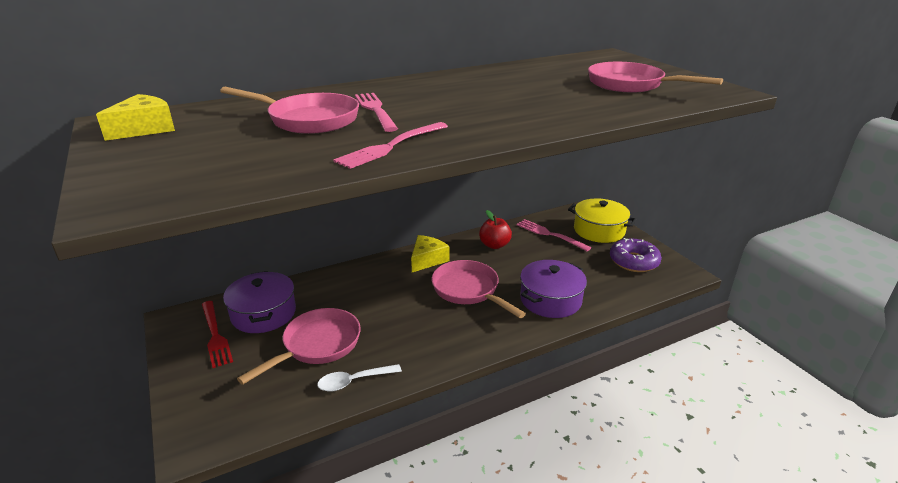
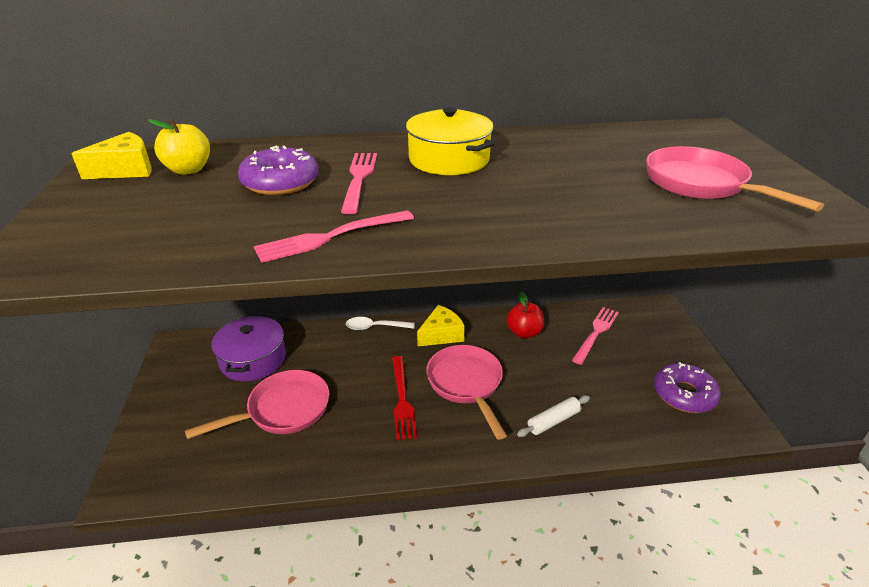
camera: 20 degrees right, 5 degrees up
red fork [202,301,233,368] -> red fork moved to [392,356,418,440]
pink pan [220,87,359,134] -> purple donut [238,145,319,195]
white spoon [317,364,402,391] -> white spoon moved to [346,317,415,330]
pink fork [517,219,591,251] -> pink fork turned 60 degrees clockwise [572,307,619,365]
purple pot [520,260,587,318] -> white rolling pin [517,395,590,437]
yellow pot [568,199,637,243] -> yellow pot moved to [406,107,495,175]
none -> yellow apple [148,118,210,175]

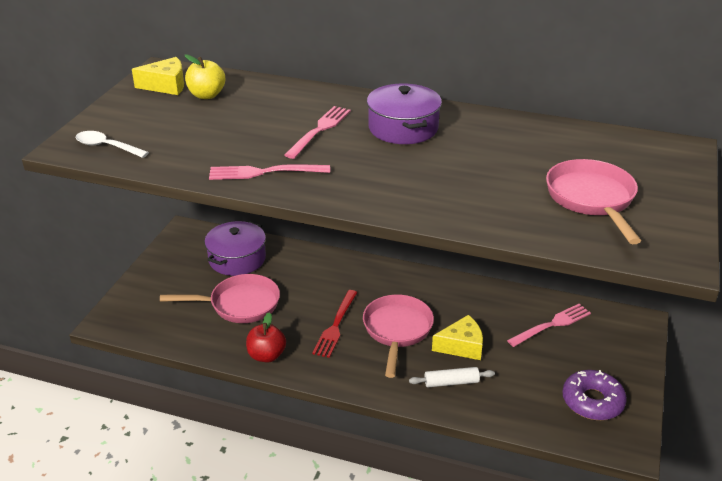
camera: 25 degrees right, 0 degrees up
purple donut [238,145,319,195] -> none
white spoon [346,317,415,330] -> white spoon moved to [76,131,149,158]
yellow pot [406,107,495,175] -> purple pot [367,83,442,144]
yellow cheese [417,305,465,346] -> yellow cheese moved to [432,315,483,360]
red apple [507,292,544,338] -> red apple moved to [246,312,286,362]

